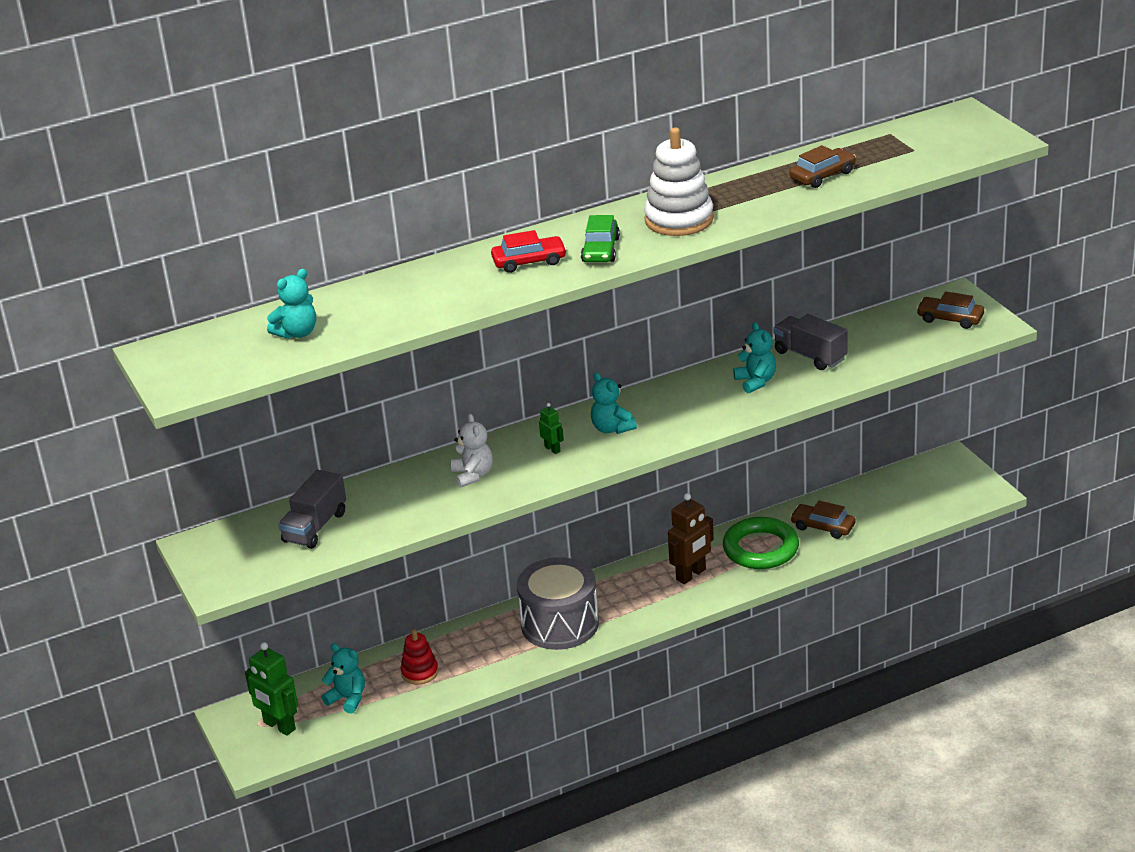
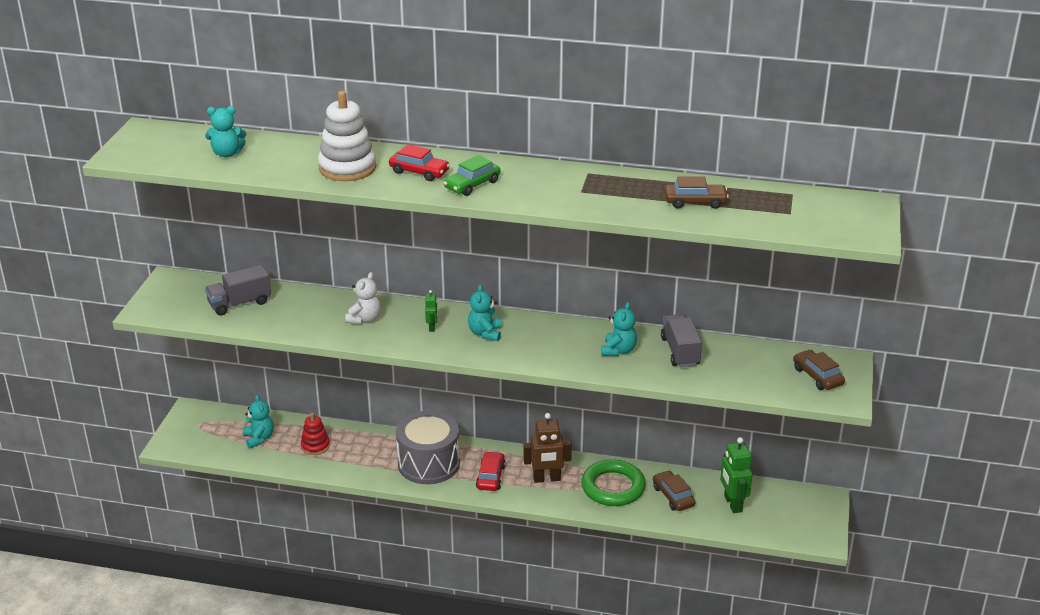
camera: 35 degrees right, 0 degrees up
green robot [245,642,298,736] -> green robot moved to [720,437,753,513]
white stacking toy [644,128,714,236] -> white stacking toy moved to [318,91,376,181]
none -> red car [476,451,506,491]

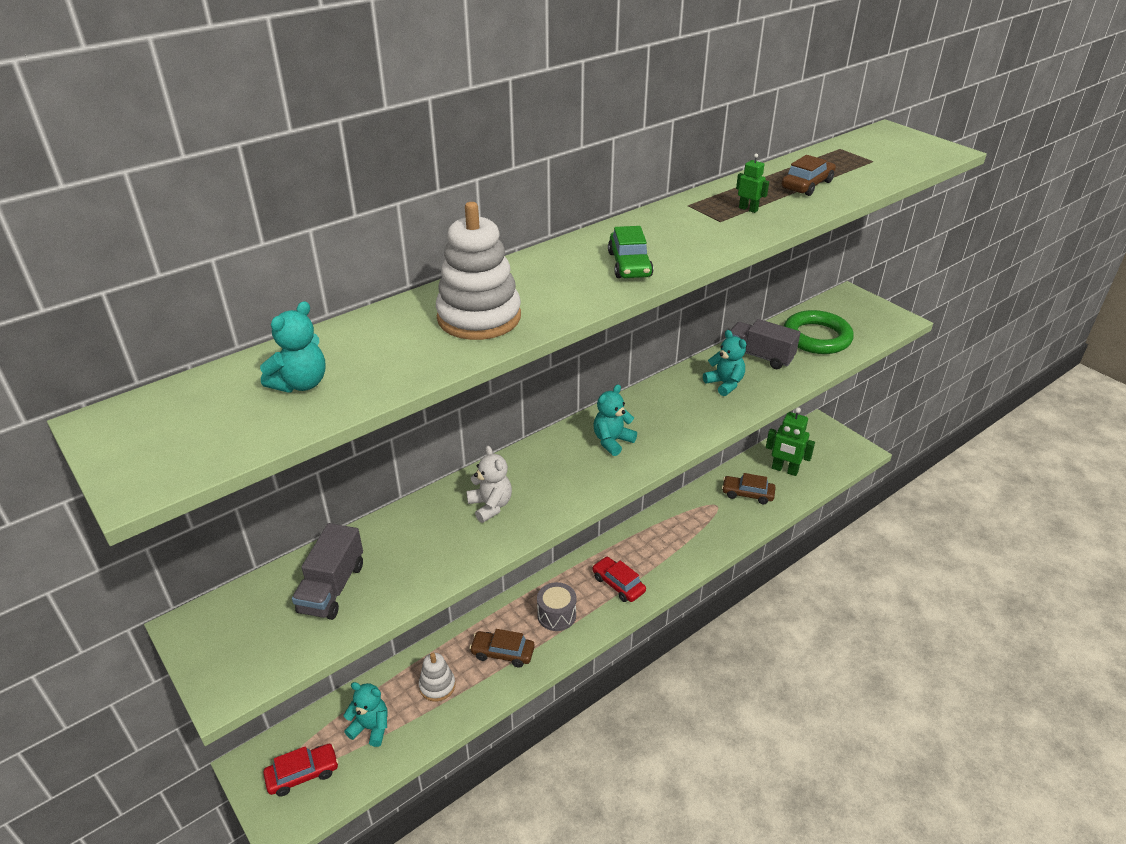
camera: 50 degrees left, 5 degrees up
red stacking toy [301,412,330,455] -> white stacking toy [419,653,455,702]
red car [389,144,450,181] -> red car moved to [263,744,339,796]
grey drum [396,411,460,484] -> grey drum [537,582,577,631], size x0.55
green robot [425,290,438,332] -> green robot moved to [736,153,769,213]
turquoise teddy bear [468,284,502,341] -> turquoise teddy bear turned 90 degrees clockwise [594,384,637,456]
brown robot [524,413,572,483] -> none
green ring [581,459,646,506] -> green ring moved to [784,310,854,354]
brown car [793,350,845,390] -> brown car moved to [469,629,535,668]

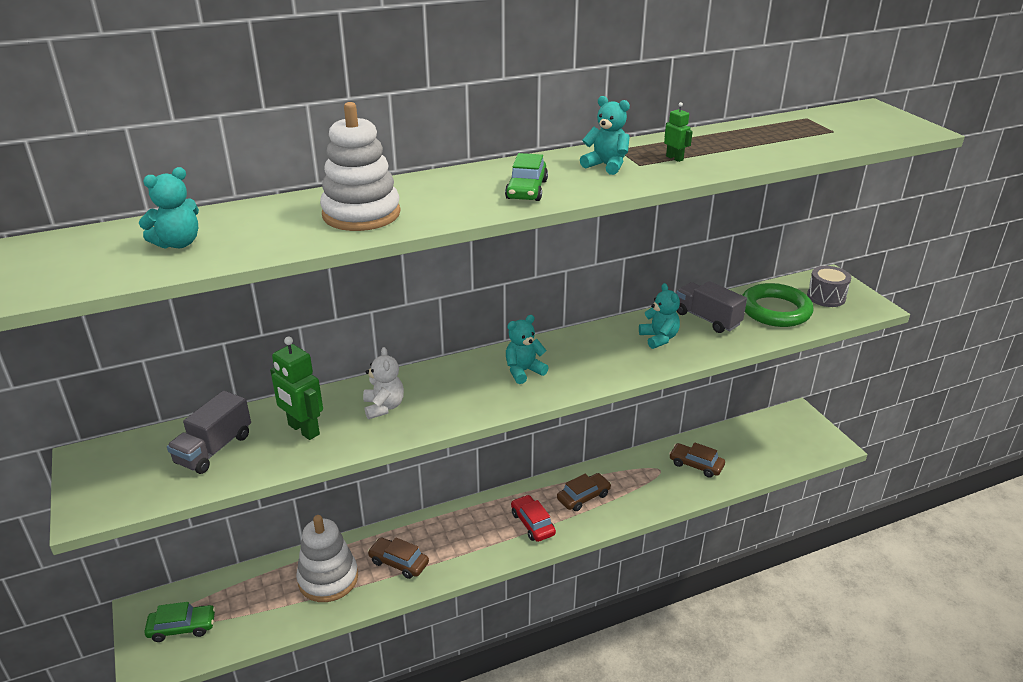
camera: 15 degrees right, 5 degrees down
red car [263,744,339,796] -> green car [144,602,215,642]
turquoise teddy bear [343,682,387,747] -> turquoise teddy bear moved to [580,96,630,175]
white stacking toy [419,653,455,702] -> white stacking toy [296,515,358,602], size x1.72
grey drum [537,582,577,631] -> grey drum moved to [807,266,851,307]
green robot [766,407,815,476] -> green robot moved to [270,337,323,440]
brown car [782,155,836,196] -> brown car moved to [557,473,611,511]

